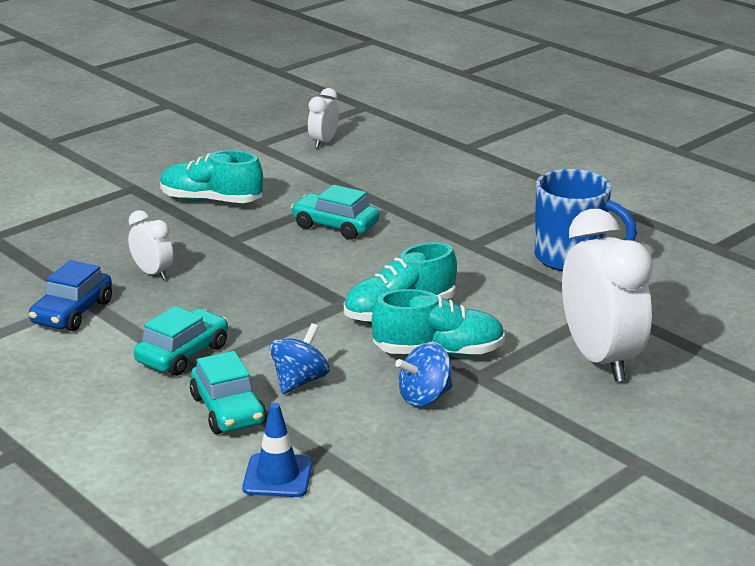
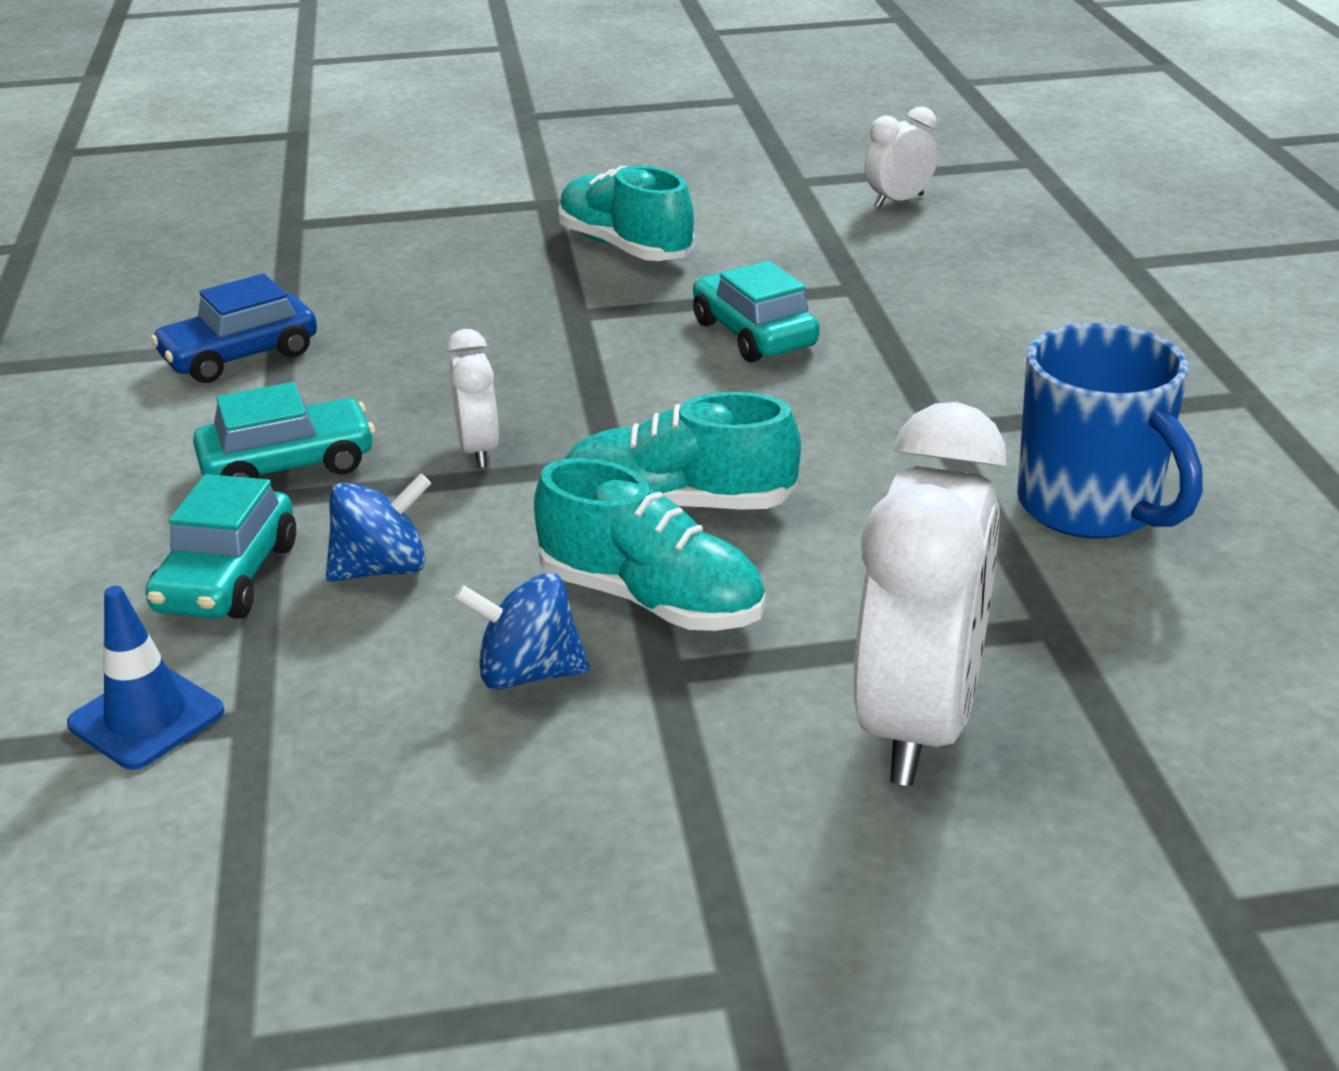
camera: 35 degrees right, 5 degrees up
white clock [128,210,173,280] -> white clock moved to [446,329,499,468]

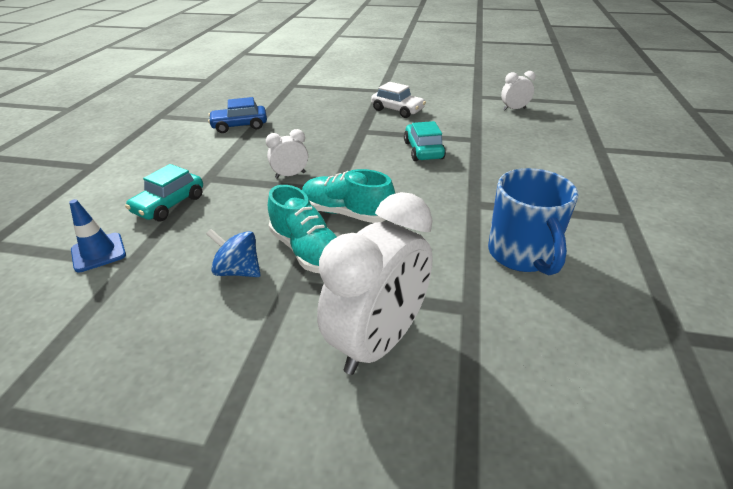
camera: 20 degrees right, 5 degrees up
turquoise car [193,382,375,479] -> none
blue spinning top [326,473,431,582] -> none
white clock [446,329,499,468] -> white clock turned 120 degrees counterclockwise [266,129,308,178]
turquoise shoe [558,166,695,261] -> white car [371,82,426,118]

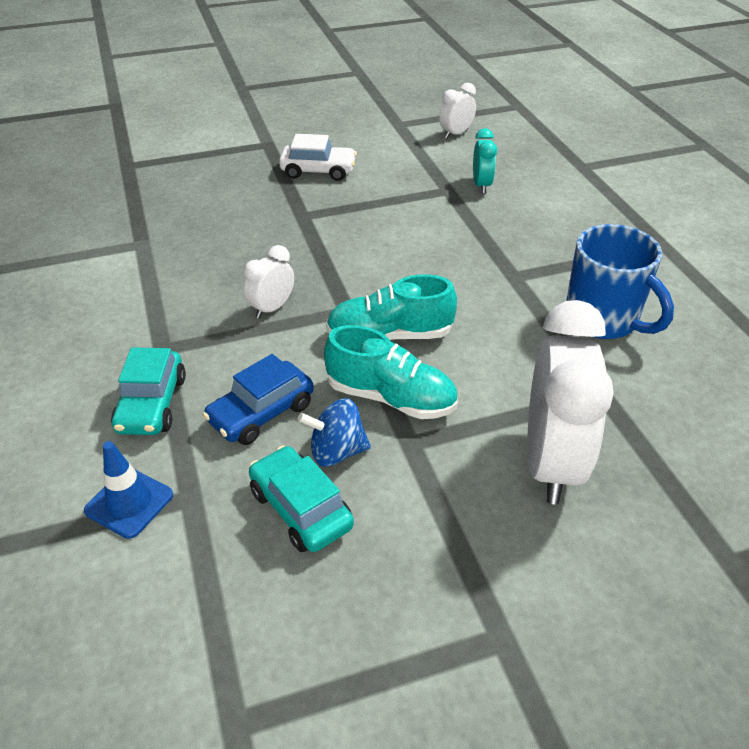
camera: 30 degrees left, 5 degrees up
blue car [208,97,267,133] -> blue car moved to [203,354,314,445]
turquoise car [404,121,446,161] -> turquoise car moved to [249,446,354,552]
none -> turquoise clock [473,128,497,193]

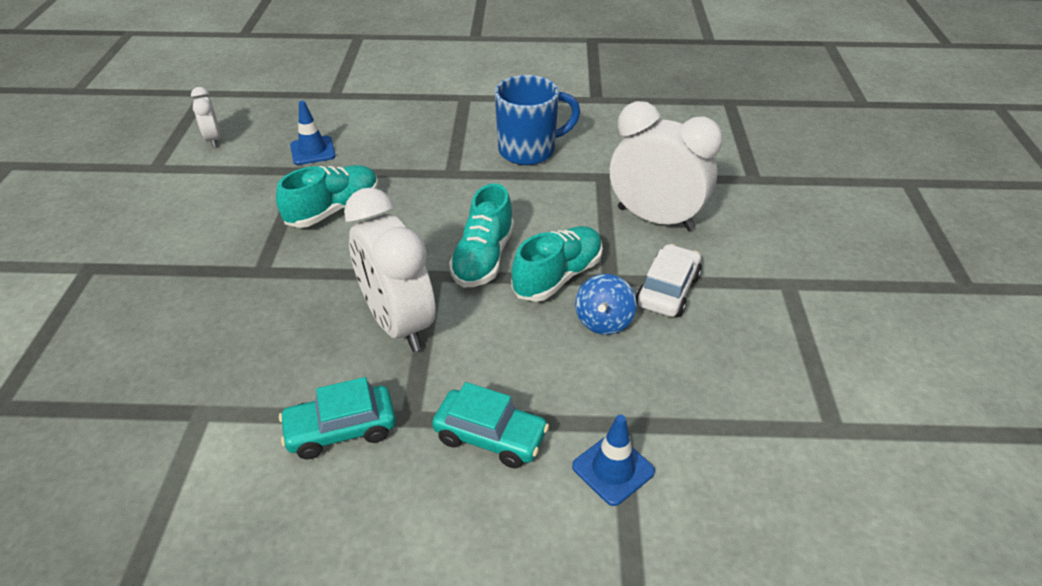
camera: 70 degrees left, 0 degrees up
blue car [203,354,314,445] -> none
white clock [244,245,294,319] -> white clock [344,188,436,352], size x2.09
turquoise car [249,446,354,552] -> turquoise car moved to [279,377,396,460]
white car [279,134,357,181] -> white car moved to [636,244,702,317]
turquoise clock [473,128,497,193] -> blue traffic cone [290,101,336,165]
none -> turquoise shoe [276,165,379,228]

